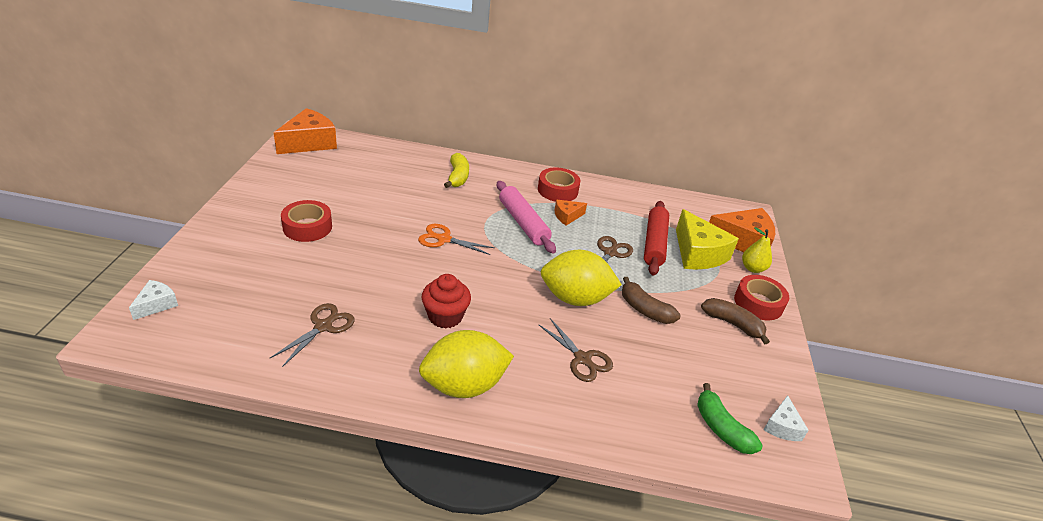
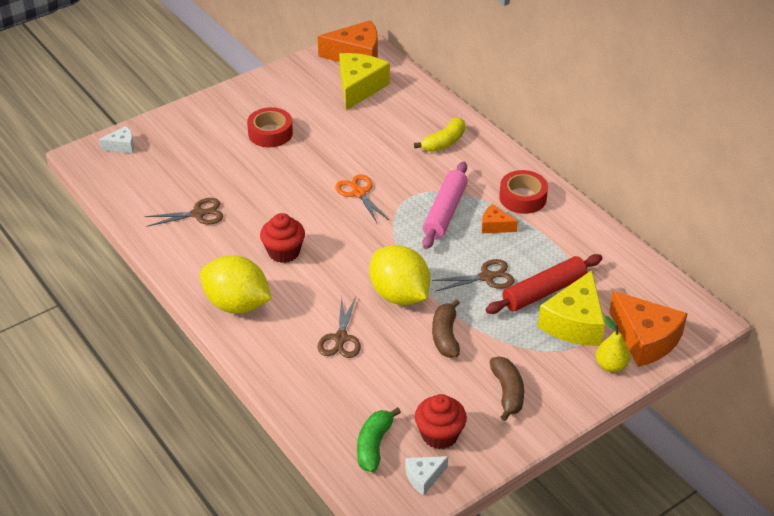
camera: 50 degrees right, 5 degrees up
red tape [734,275,789,320] -> none
none -> yellow cheese [339,53,390,110]
none -> red cupcake [415,394,467,449]

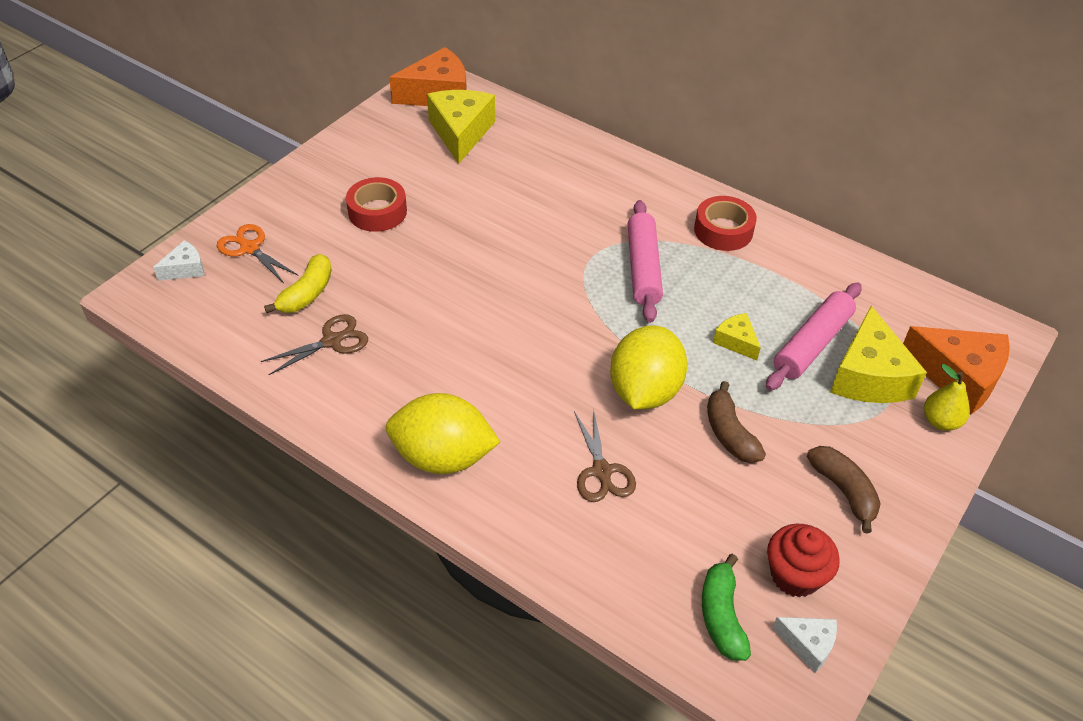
camera: 20 degrees left, 5 degrees up
red cupcake [260,213,305,263] -> none
orange scissors [335,174,390,223] -> orange scissors moved to [217,224,298,283]
yellow lemon [370,245,430,305] -> yellow lemon turned 75 degrees clockwise [610,325,687,410]
white cheese [405,456,448,495] -> white cheese turned 105 degrees counterclockwise [772,617,837,673]
yellow banana [414,117,465,152] -> yellow banana moved to [264,254,332,313]
brown scissors [432,259,515,291] -> yellow cheese [713,313,761,361]
orange cheese [482,204,518,233] -> none
red rolling pin [486,254,602,314] -> pink rolling pin [766,282,861,391]

